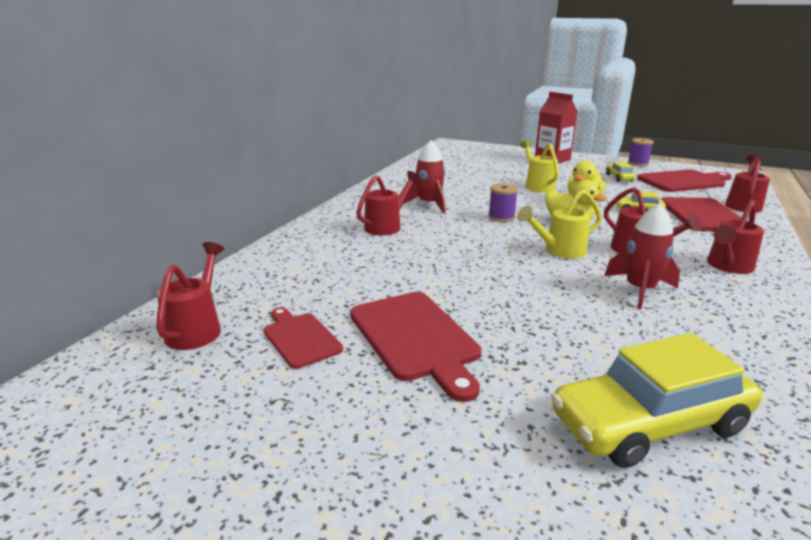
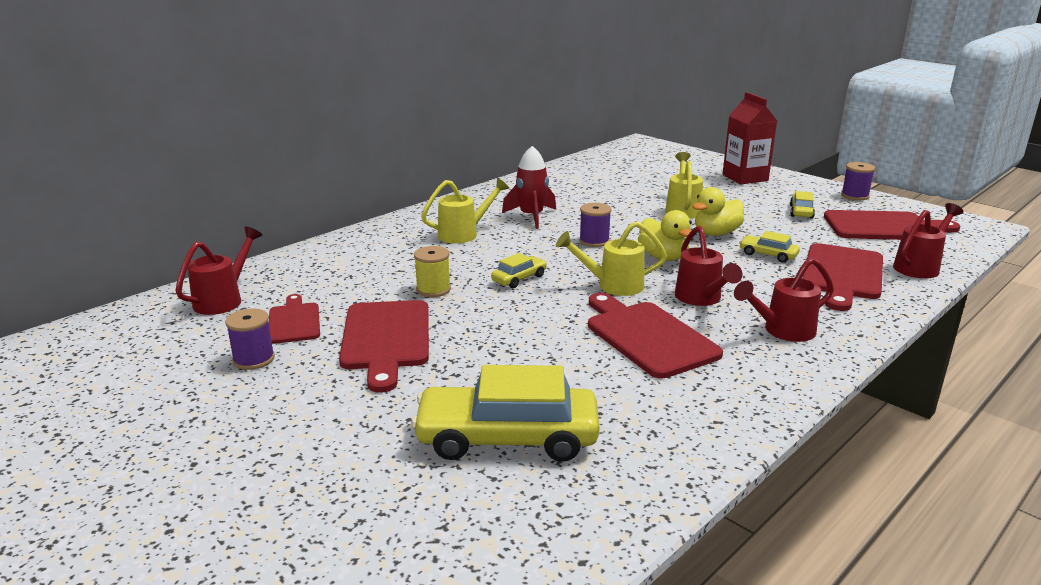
camera: 20 degrees right, 0 degrees up
red watering can [356,171,420,235] -> yellow watering can [421,178,509,243]
red rocket [604,203,680,309] -> red cutting board [588,293,723,378]
none -> purple spool [225,308,275,370]
none -> yellow spool [414,246,451,297]
none -> yellow car [491,253,547,288]

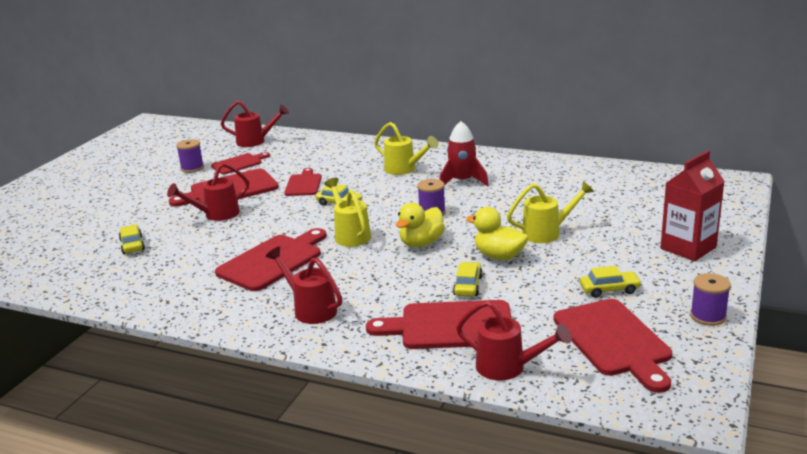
camera: 70 degrees right, 0 degrees up
yellow car [411,365,600,462] -> yellow car [119,225,145,254], size x0.47
yellow spool [414,246,451,297] -> red cutting board [284,168,322,196]
red watering can [675,226,743,306] -> red watering can moved to [167,163,249,221]

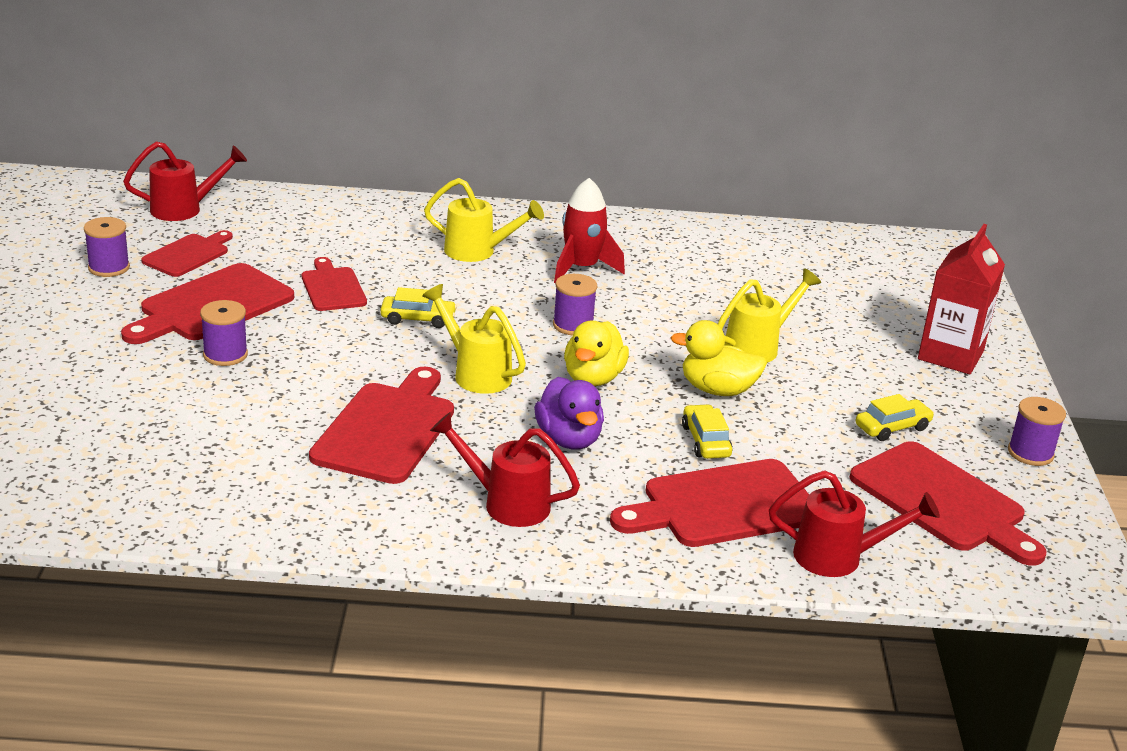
camera: 25 degrees left, 5 degrees up
yellow car [119,225,145,254] -> none
red watering can [167,163,249,221] -> purple spool [200,300,248,366]
none -> purple duck [534,377,604,449]

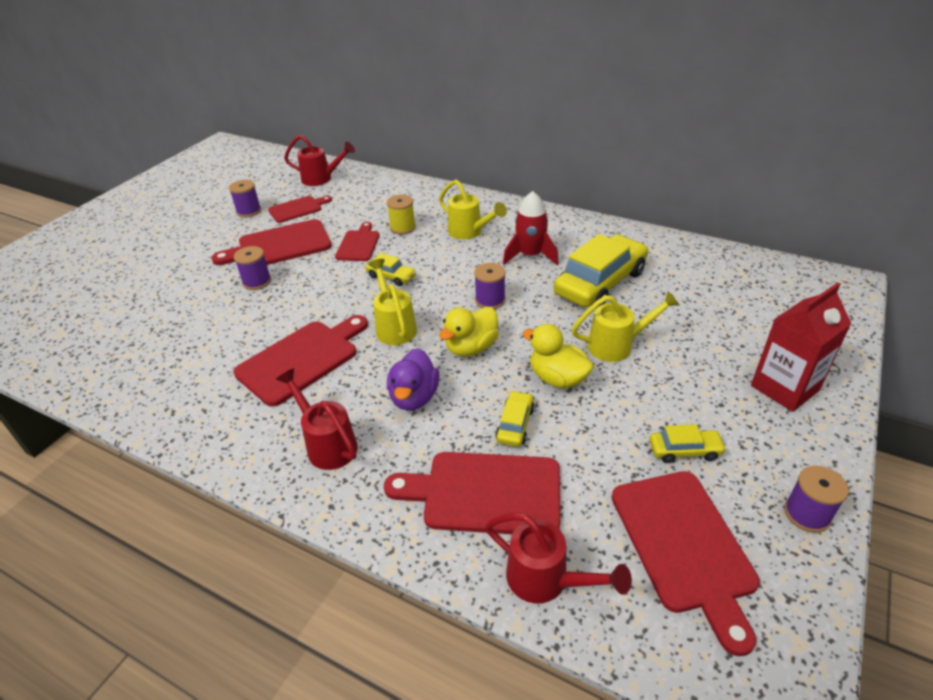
camera: 30 degrees right, 10 degrees up
none -> yellow spool [387,195,416,234]
none -> yellow car [554,234,648,307]

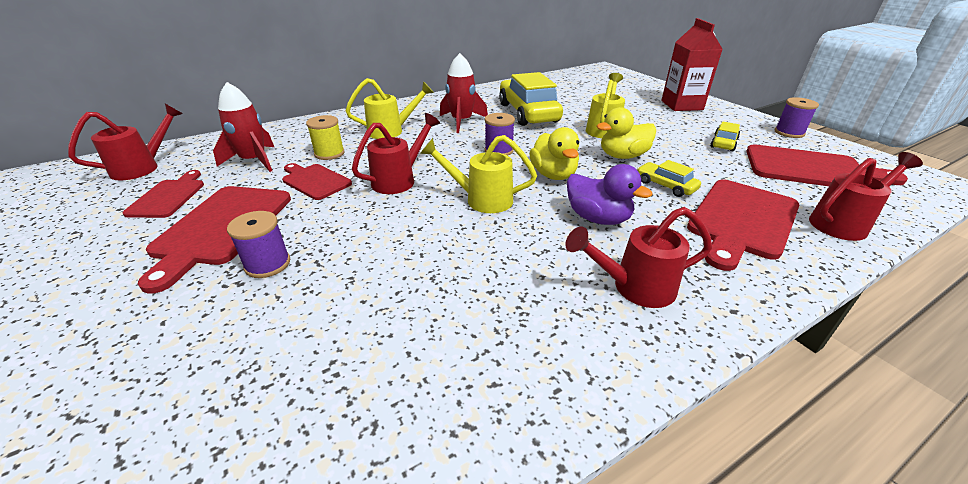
camera: 60 degrees left, 5 degrees down
purple spool [229,180,261,217] -> none
red cutting board [233,315,368,407] -> none
yellow car [365,253,416,286] -> red watering can [352,113,440,194]
none -> red rocket [213,82,274,172]

